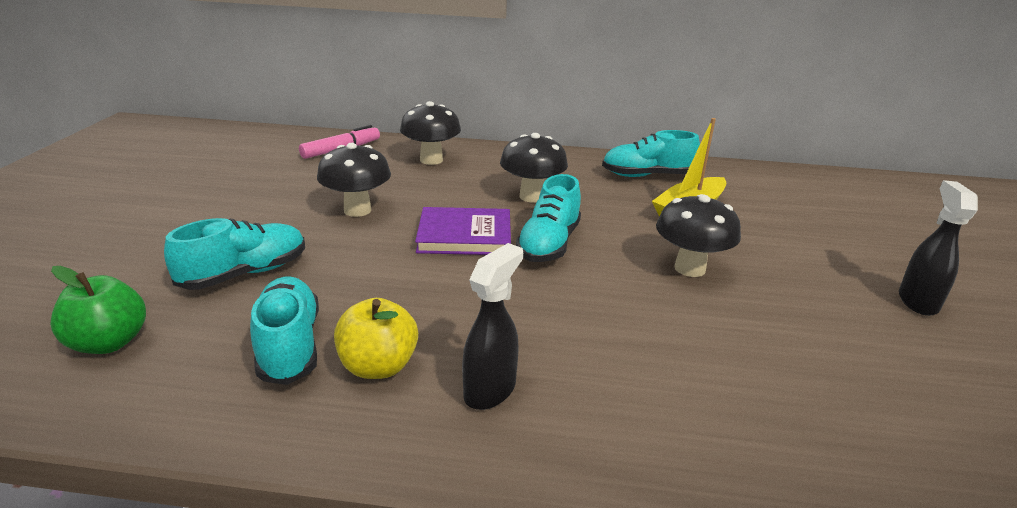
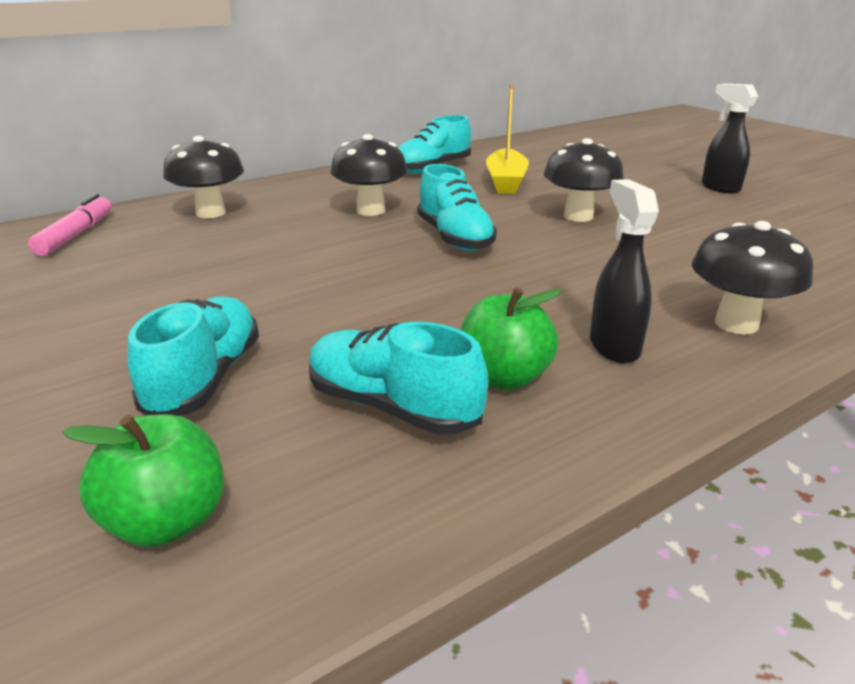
camera: 40 degrees left, 0 degrees up
black mushroom [317,143,391,217] -> black mushroom moved to [692,221,813,335]
yellow apple [334,298,418,379] -> green apple [461,288,561,390]
purple book [415,207,511,255] -> none

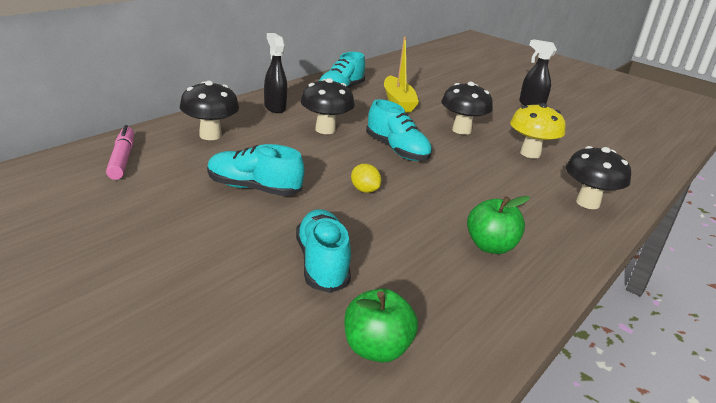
camera: 20 degrees left, 0 degrees up
turquoise shoe [309,322,488,435] -> turquoise shoe moved to [207,144,304,196]
black spray bottle [590,179,659,364] -> black spray bottle moved to [264,33,287,113]
none -> yellow lemon [351,164,381,193]
none -> yellow mushroom [510,103,566,158]

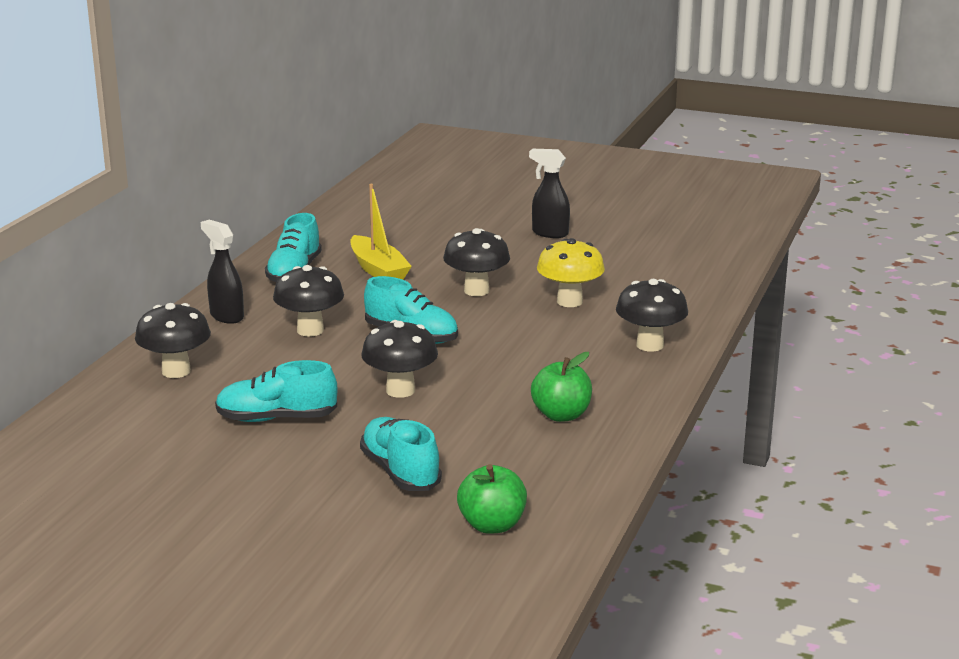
camera: 15 degrees left, 5 degrees down
pink marker [106,125,134,180] -> none
yellow lemon [351,164,381,193] -> black mushroom [361,320,438,398]

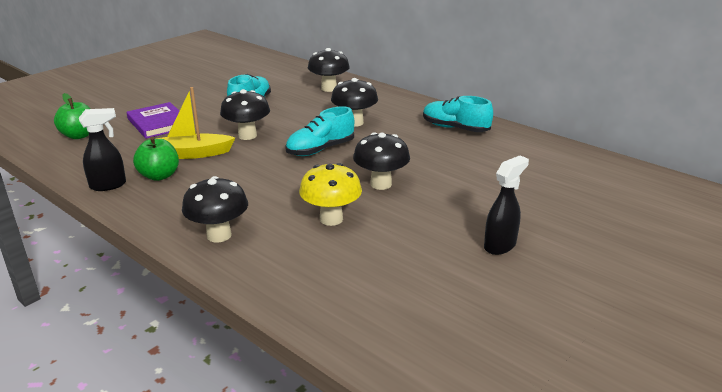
camera: 110 degrees right, 5 degrees up
black spray bottle [201,220,244,324] -> black spray bottle moved to [79,108,126,191]
yellow boat [350,184,412,280] -> yellow boat moved to [155,87,235,159]
turquoise shoe [360,417,442,491] -> purple book [127,102,179,139]

